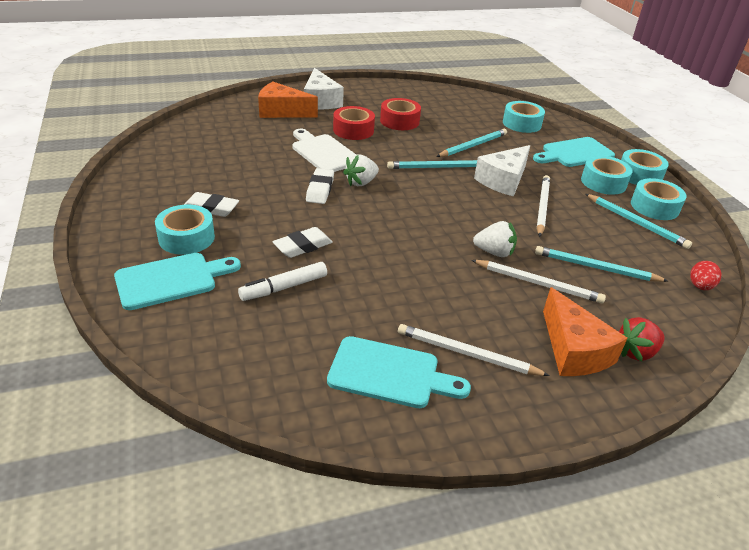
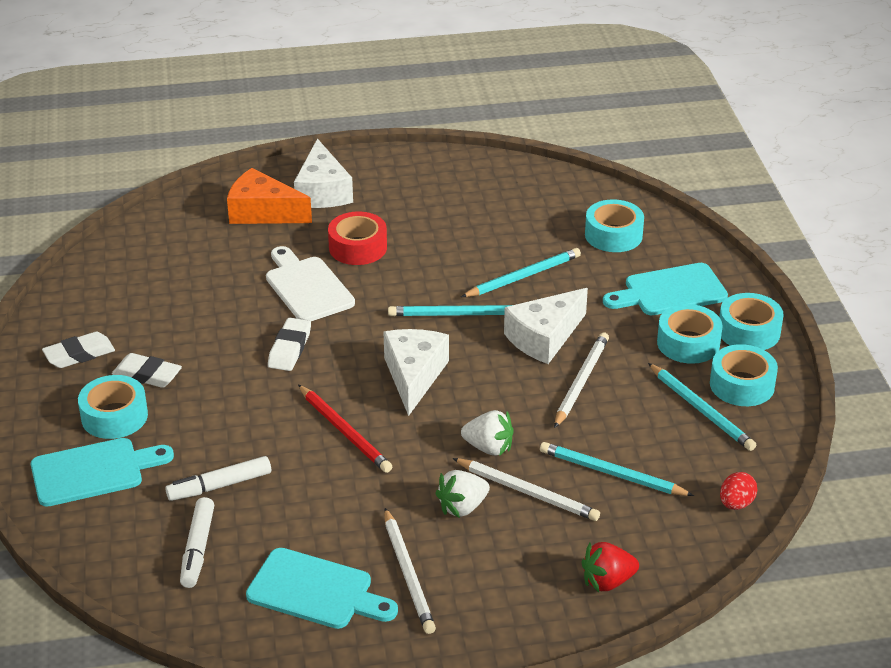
camera: 10 degrees right, 0 degrees up
white eraser [273,227,333,258] -> white eraser moved to [42,332,115,368]
white strawberry [343,154,379,186] -> white strawberry moved to [435,470,490,518]
red tape [380,98,421,130] -> none
white pencil [398,324,550,376] -> white pencil turned 135 degrees counterclockwise [384,508,436,634]
orange cheese [543,287,628,376] -> none
none -> white marker [180,497,214,588]
none -> red pencil [298,384,392,473]
none -> white cheese [384,329,449,416]

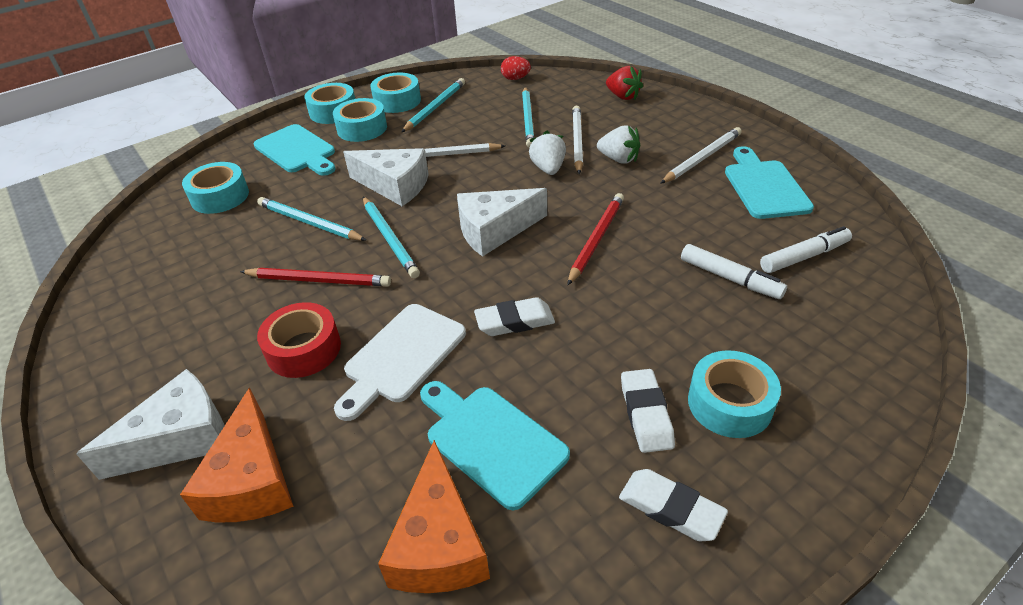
camera: 115 degrees left, 5 degrees up
turquoise cutting board [31,438,174,507] -> turquoise cutting board moved to [420,381,570,510]
none -> red pencil [240,268,391,286]
none -> orange cheese [378,440,490,593]

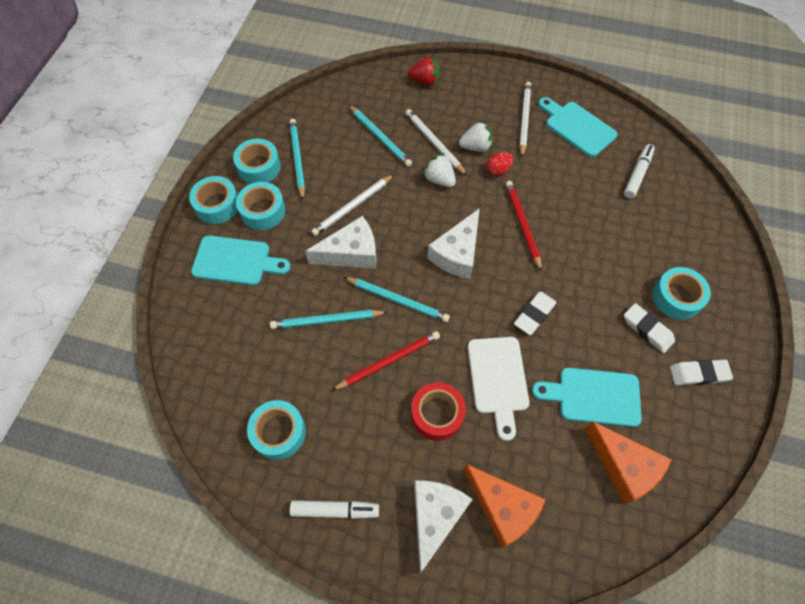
camera: 40 degrees left, 20 degrees up
turquoise tape [182,162,249,214] -> turquoise tape moved to [247,400,306,460]
red egg [501,56,531,80] -> red egg moved to [486,152,513,176]
white marker [681,244,787,299] -> white marker moved to [290,500,379,519]

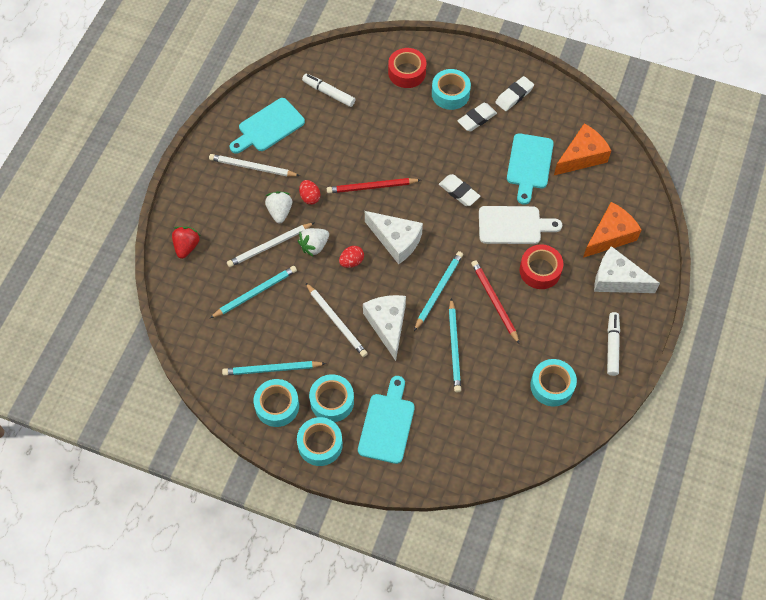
camera: 85 degrees left, 0 degrees up
white eraser [670,359,733,385] -> white eraser turned 45 degrees clockwise [495,76,534,111]
none -> red egg [339,246,364,268]
none -> red tape [388,48,426,88]

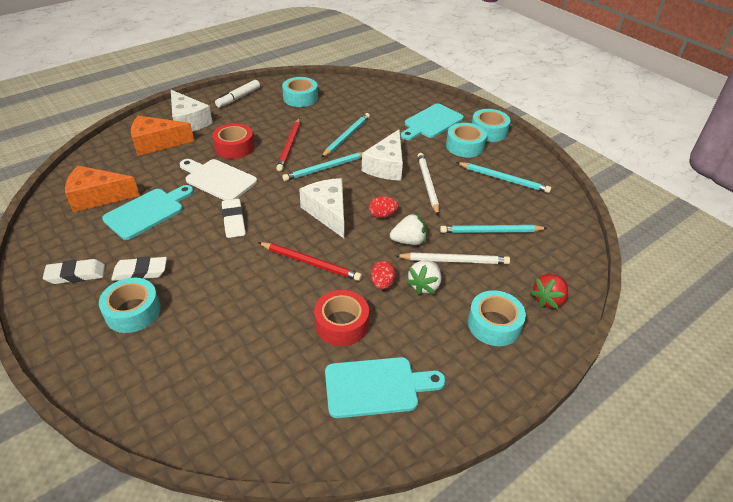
camera: 150 degrees left, 20 degrees down
white pencil [209,154,300,176] -> none
turquoise tape [254,379,299,427] -> turquoise tape moved to [468,290,526,346]
white marker [302,74,355,107] -> none
red tape [388,48,426,88] -> red tape moved to [314,290,369,346]

